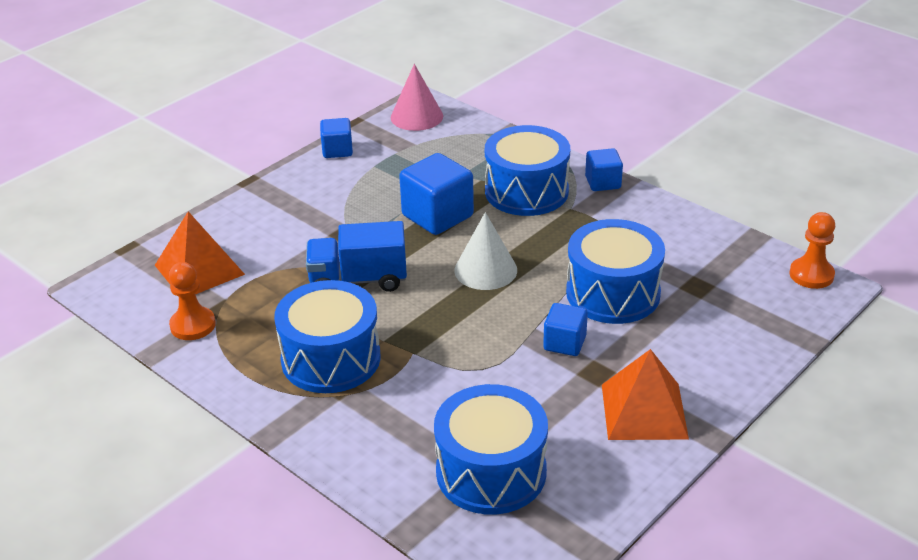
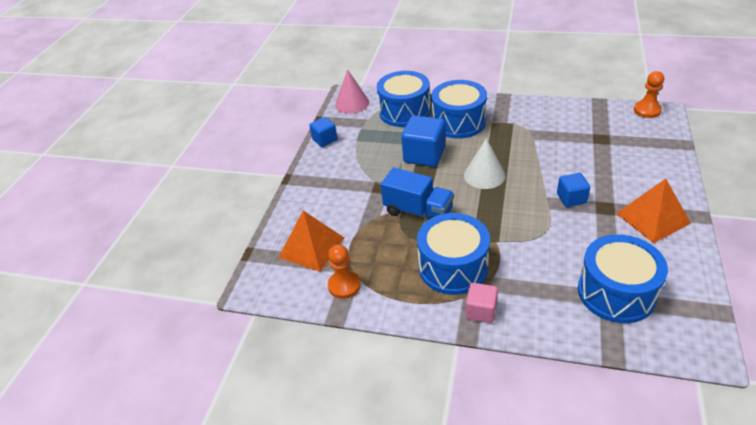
camera: 25 degrees left, 5 degrees up
blue truck [306,221,407,292] -> blue truck turned 120 degrees counterclockwise [381,168,454,221]
blue drum [566,219,665,324] -> blue drum moved to [377,71,430,127]
blue cube [585,148,623,191] -> none
none -> pink cube [466,283,498,323]

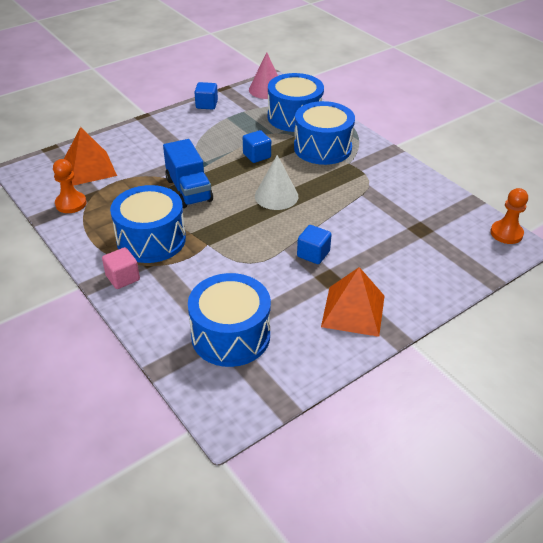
camera: 35 degrees right, 0 degrees up
blue cube [401,115,445,167] -> blue cube [243,130,271,163], size x0.59

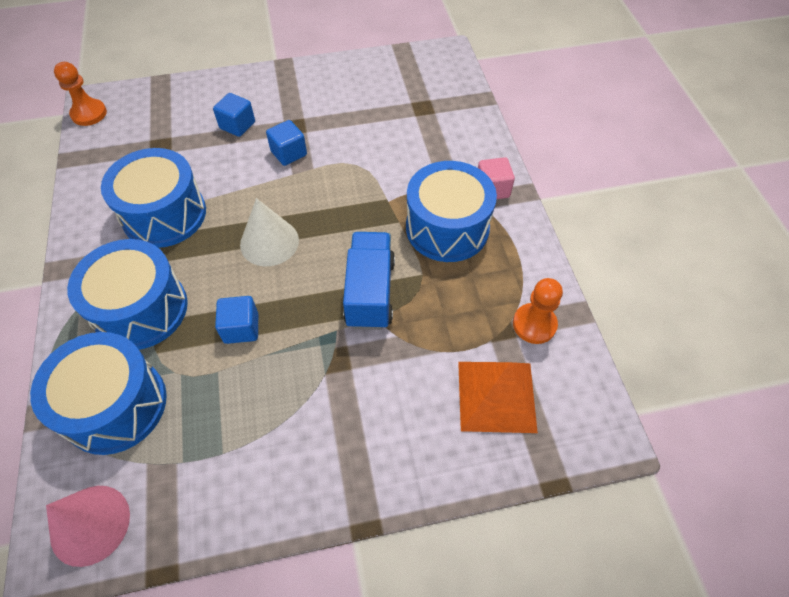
camera: 155 degrees left, 15 degrees up
blue drum [188,273,271,367] -> blue drum moved to [101,148,206,248]
blue cube [195,82,218,109] -> blue cube moved to [213,93,255,137]
orange pyramid [321,267,385,337] -> none

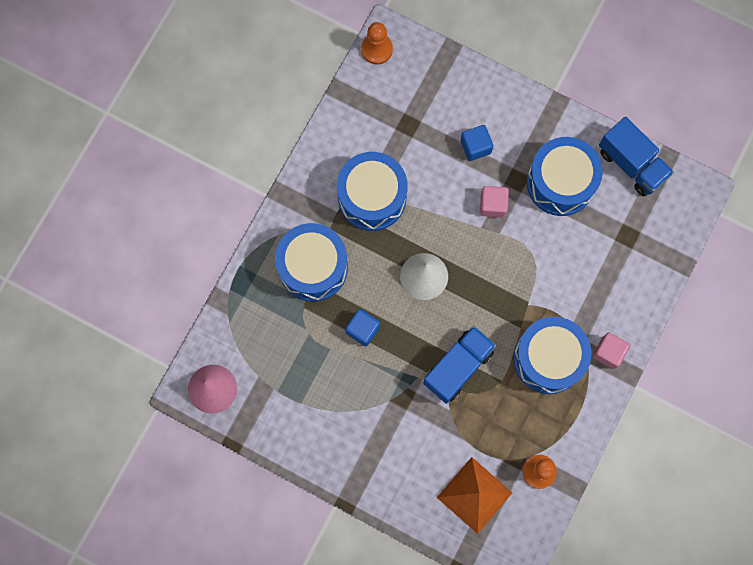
camera: 40 degrees right, 20 degrees up
blue drum [30,332,167,455] -> blue drum moved to [527,137,603,216]
blue cube [266,120,307,166] -> pink cube [480,186,509,218]
none -> blue truck [599,117,674,196]

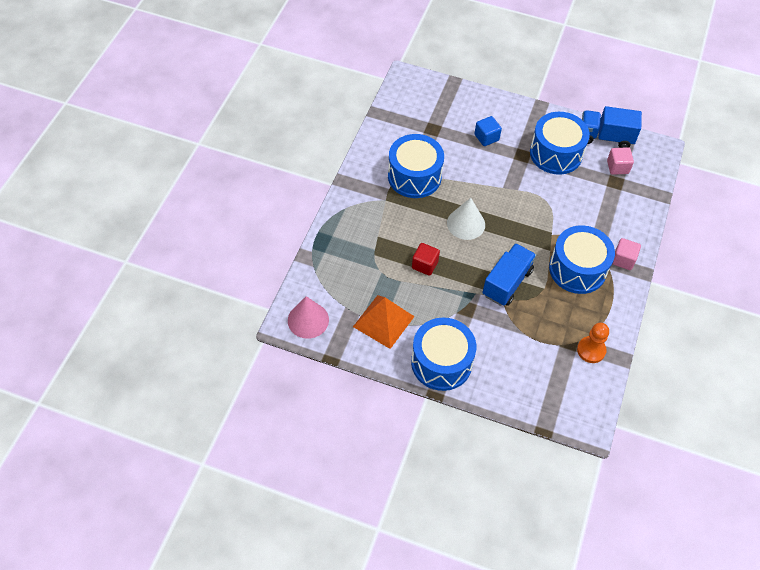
camera: 10 degrees left, 20 degrees down
blue drum [275,223,348,302] -> blue drum moved to [411,318,476,391]
blue cube [345,309,380,346] -> red cube [412,243,440,276]
orange pawn [361,22,393,65] -> none
orange pyramid [437,457,512,534] -> orange pyramid moved to [353,295,415,349]
pink cube [480,186,509,218] -> pink cube moved to [607,147,634,175]
blue truck [599,117,674,196] -> blue truck turned 150 degrees clockwise [582,106,642,148]

